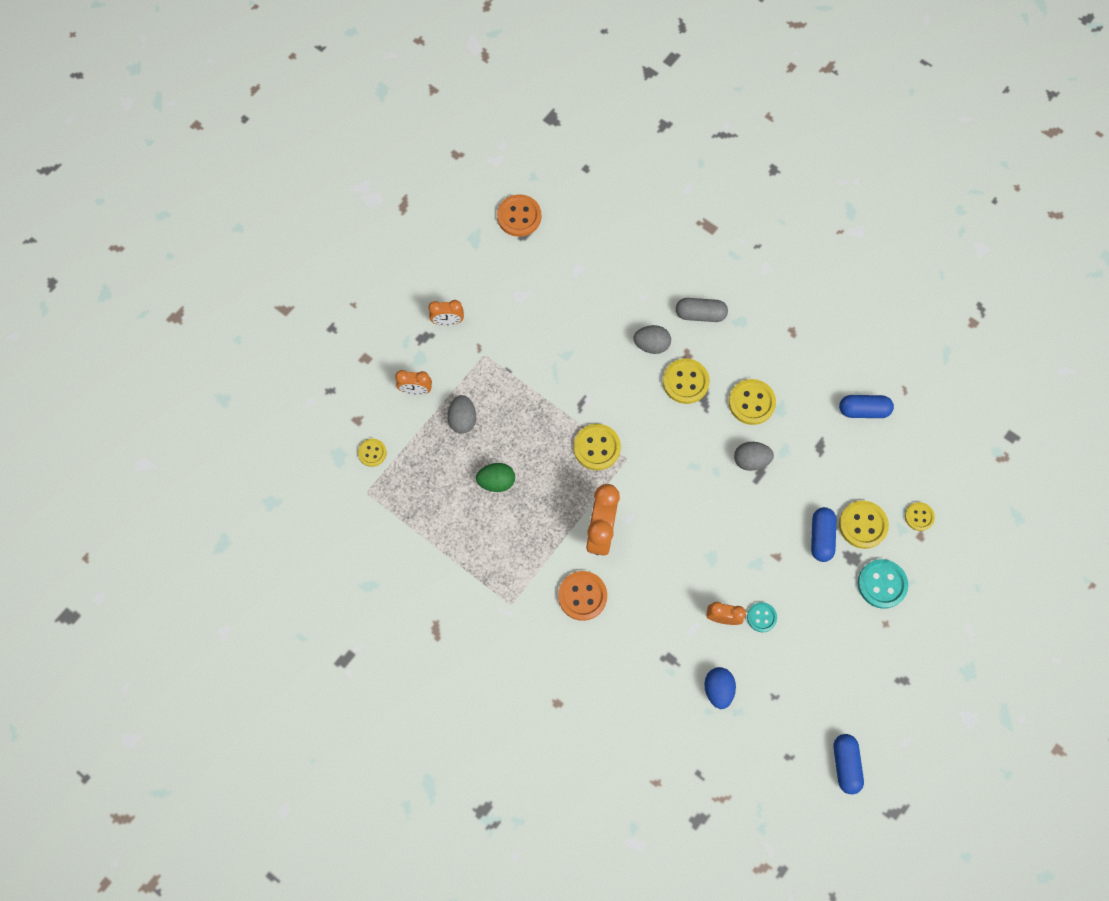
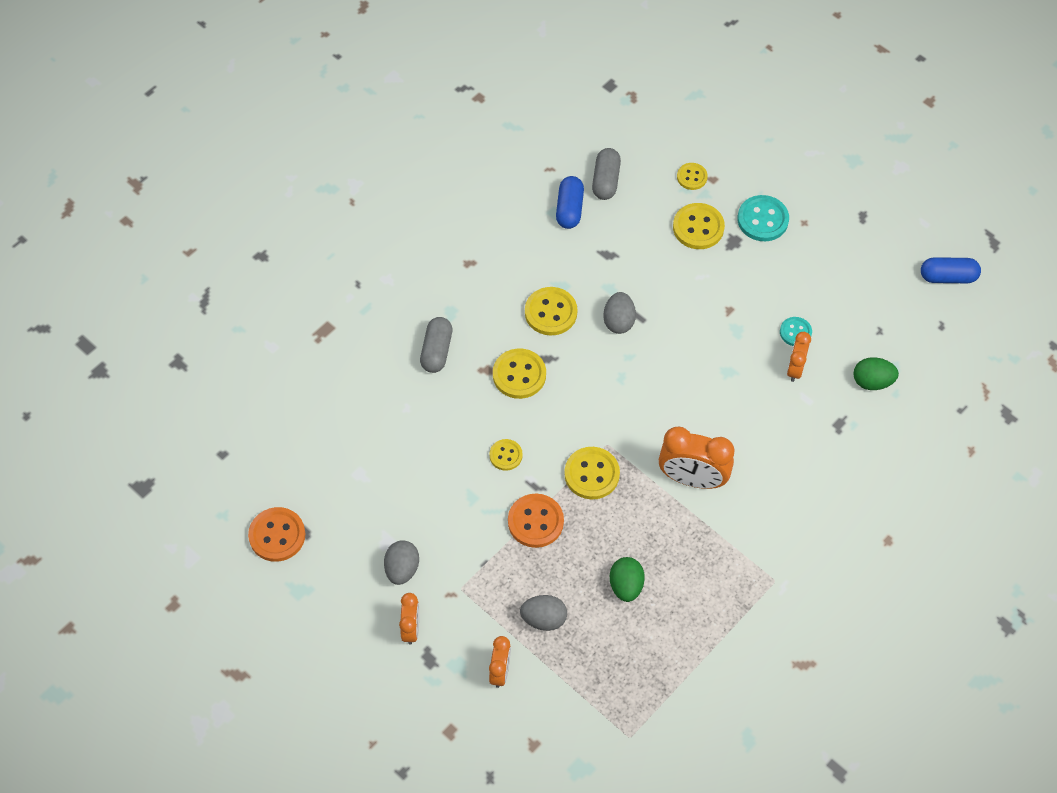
camera: 85 degrees left, 10 degrees down
yellow button [358,439,387,467] -> yellow button moved to [489,439,523,471]
orange button [558,571,607,621] -> orange button moved to [508,494,564,548]
grey egg [633,325,671,354] -> grey egg moved to [384,540,419,585]
blue egg [704,667,736,709] -> green egg [854,357,899,390]
blue capsule [811,507,836,562] -> none
none -> grey capsule [592,148,621,200]

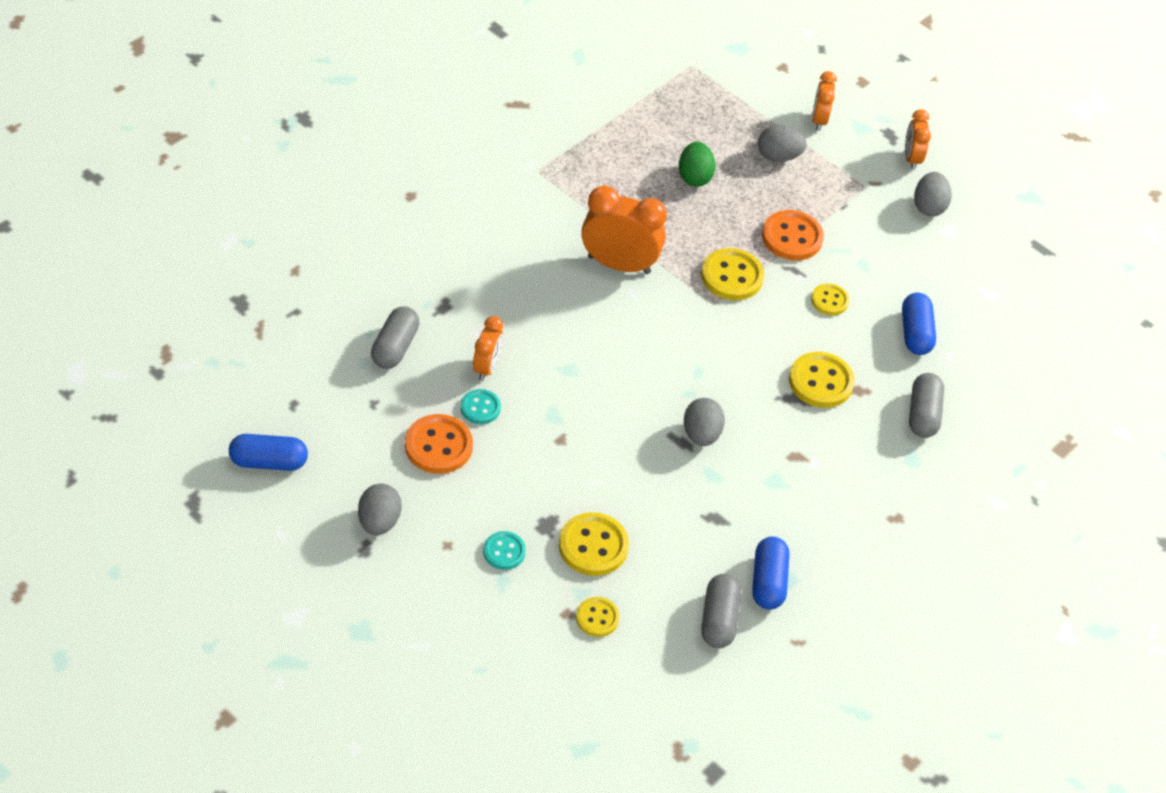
camera: 175 degrees right, 10 degrees down
orange button [248,507,305,562] -> orange button moved to [405,414,473,474]
yellow button [525,287,577,336] -> none
turquoise button [737,195,789,241] -> turquoise button [483,531,526,570], size x0.60
green egg [854,357,899,390] -> grey capsule [371,307,419,369]
none -> grey egg [358,484,402,535]
none -> blue capsule [902,293,936,355]

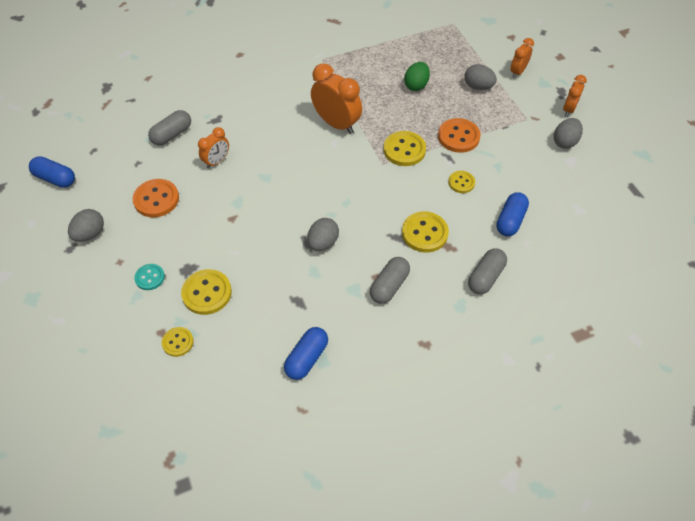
camera: 30 degrees right, 5 degrees up
turquoise button [460,389,501,424] -> none
grey capsule [701,574,741,648] -> grey capsule moved to [370,257,410,304]

